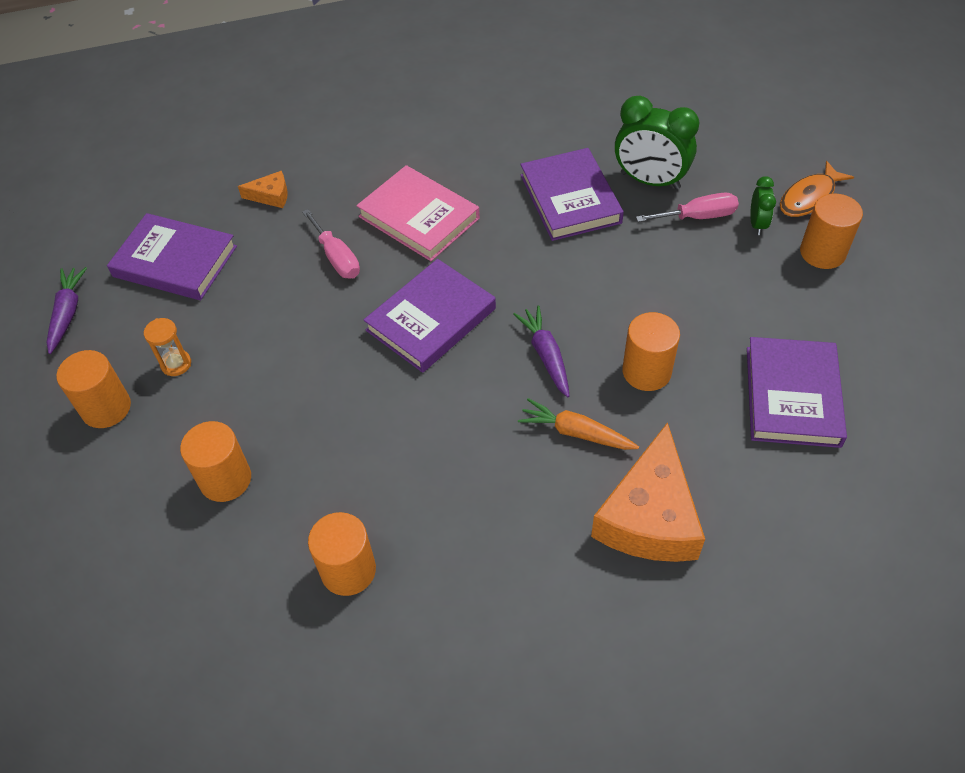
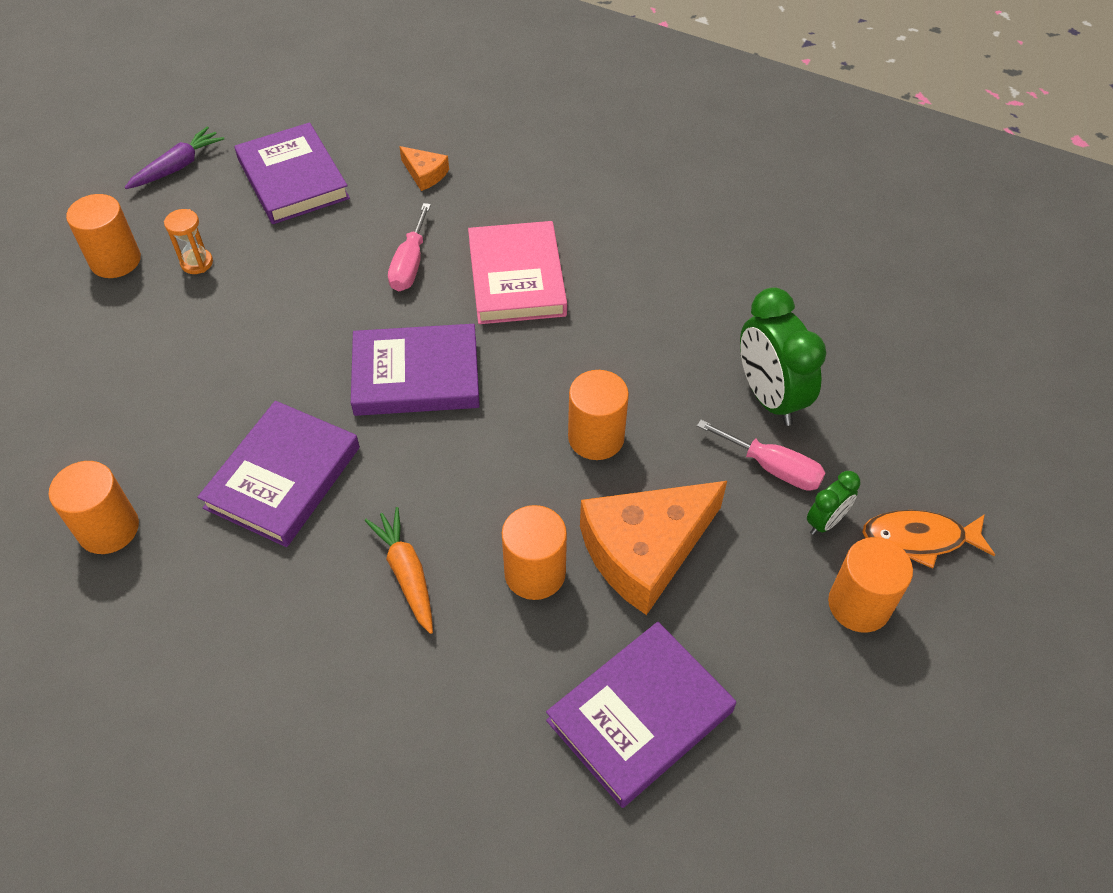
camera: 40 degrees right, 0 degrees up
orange cylinder [180,421,251,502] -> orange cylinder moved to [568,370,629,460]
purple carrot [513,305,569,397] -> none
purple book [521,148,624,241] -> purple book moved to [197,401,360,547]
orange cheese [591,422,705,562] -> orange cheese moved to [580,481,727,615]

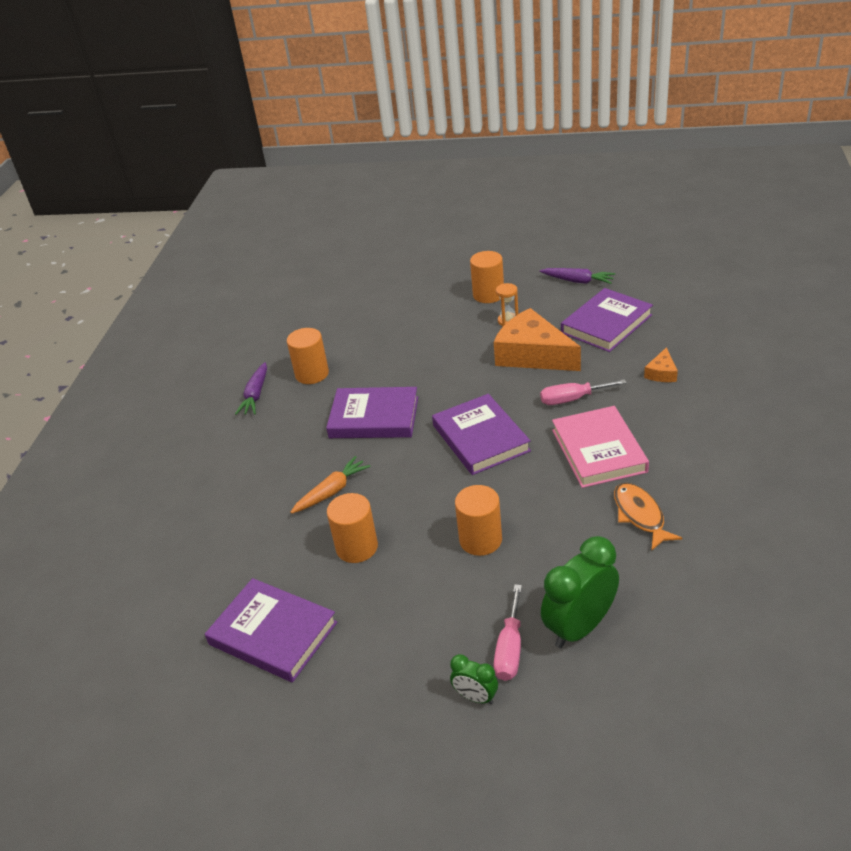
camera: 75 degrees right, 15 degrees down
pink book [468,221,567,324] -> pink book turned 75 degrees counterclockwise [552,406,649,488]
orange cheese [580,481,727,615] -> orange cheese moved to [494,308,581,371]
orange cylinder [828,537,913,633] -> none
orange fish [862,510,995,569] -> orange fish moved to [614,483,682,551]
none -> purple carrot [235,362,267,415]

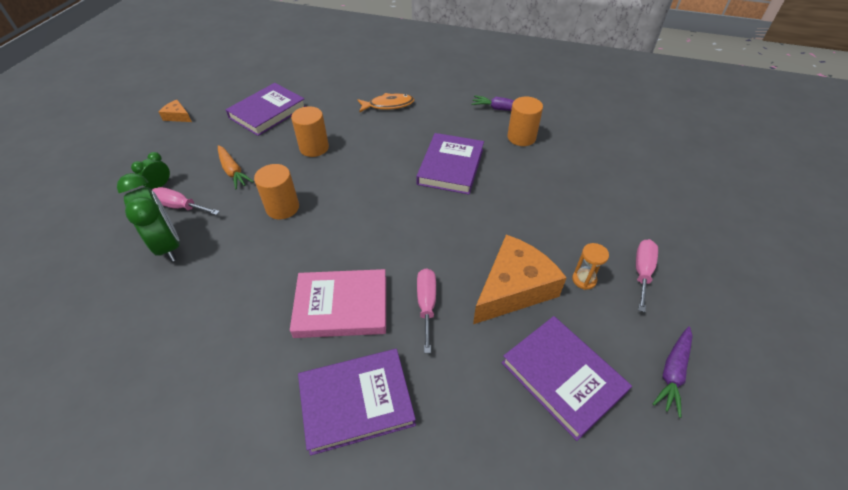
camera: 95 degrees right, 10 degrees up
orange carrot [290,456,371,514] -> orange carrot moved to [218,145,254,189]
purple book [432,394,531,475] -> purple book moved to [298,349,416,456]
orange cylinder [470,251,504,303] -> pink screwdriver [636,239,658,312]
orange fish [614,483,682,551] -> orange fish moved to [357,93,415,113]
orange cheese [644,347,678,382] -> orange cheese moved to [159,100,192,122]

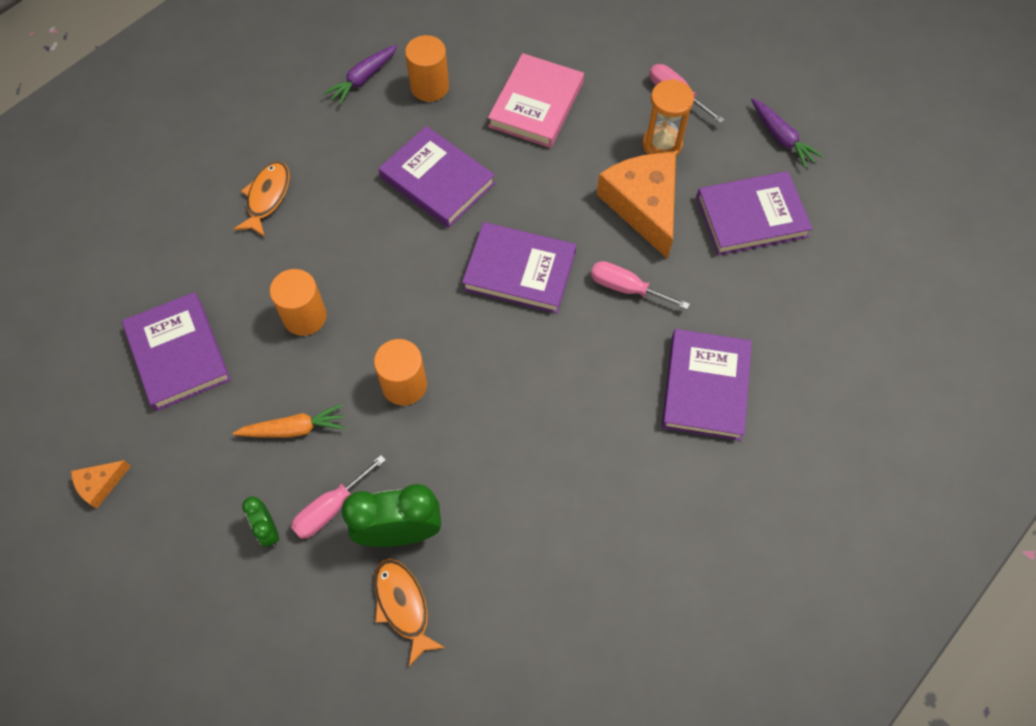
camera: 65 degrees left, 15 degrees up
pink book [290,269,386,338] -> pink book moved to [488,53,584,148]
orange hourglass [572,243,609,290] -> orange hourglass [642,79,694,156], size x1.56
none -> orange fish [374,559,445,666]
none -> purple book [462,222,576,314]

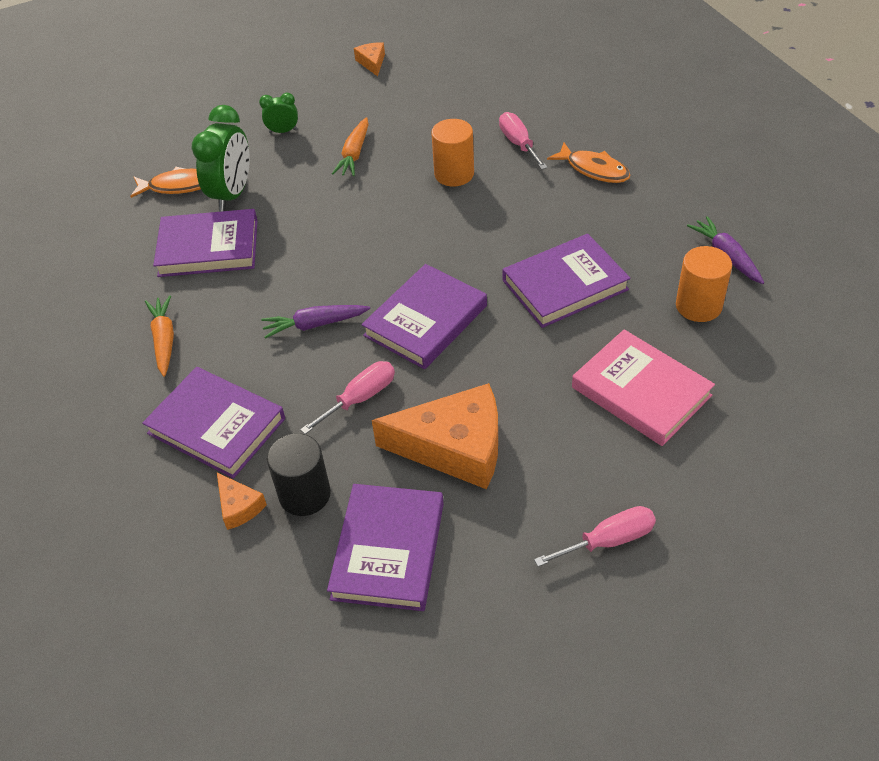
camera: 115 degrees right, 15 degrees down
purple book [122,292,231,411] -> purple book moved to [153,209,258,277]
pink screwdriver [291,455,386,539] -> pink screwdriver moved to [499,112,548,170]
orange cylinder [374,339,427,406] -> none
orange hourglass [642,79,694,156] -> none
purple carrot [751,98,823,168] -> purple carrot moved to [261,305,370,339]
none -> orange carrot [145,295,174,377]
none -> orange cheese [217,473,267,530]
none -> black cylinder [267,433,331,516]

